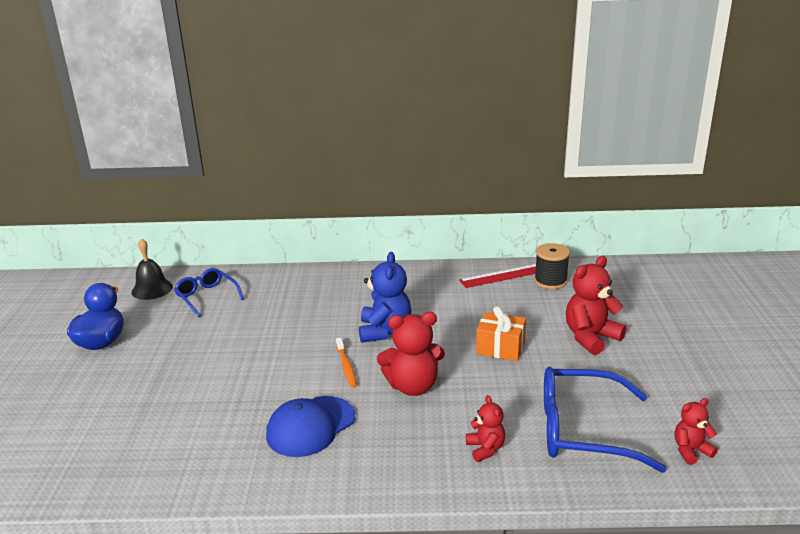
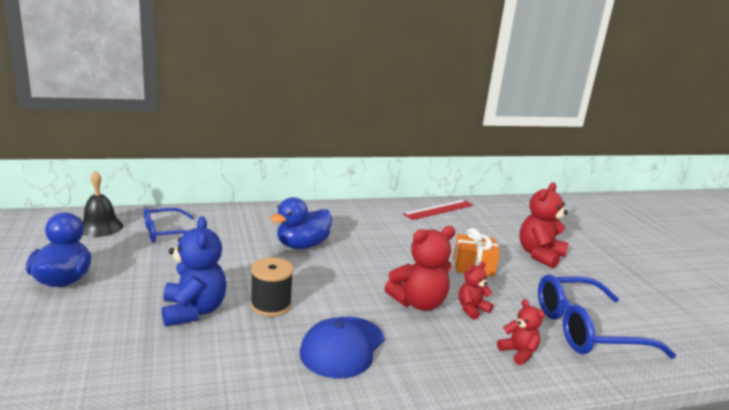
camera: 20 degrees left, 5 degrees down
blue glasses [174,268,244,317] -> blue glasses turned 60 degrees counterclockwise [144,208,194,243]
orange toothbrush [336,338,357,387] -> none
blue teddy bear [359,252,412,343] -> blue teddy bear moved to [162,216,227,327]
black spool [534,243,570,289] -> black spool moved to [250,257,294,317]
red teddy bear [674,398,718,465] -> red teddy bear moved to [459,262,493,320]
none -> blue duck [270,197,332,249]

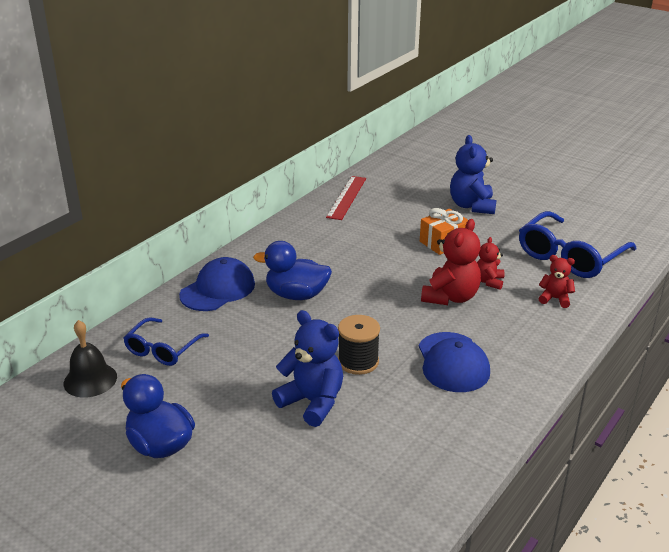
camera: 35 degrees left, 10 degrees up
blue duck [270,197,332,249] -> blue duck turned 90 degrees clockwise [253,241,332,300]
red teddy bear [519,182,568,268] -> blue teddy bear [450,135,496,214]
none -> blue cap [179,257,255,311]

